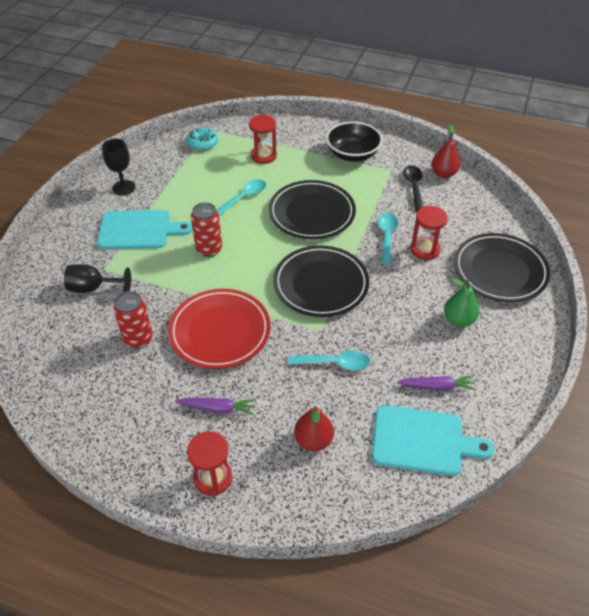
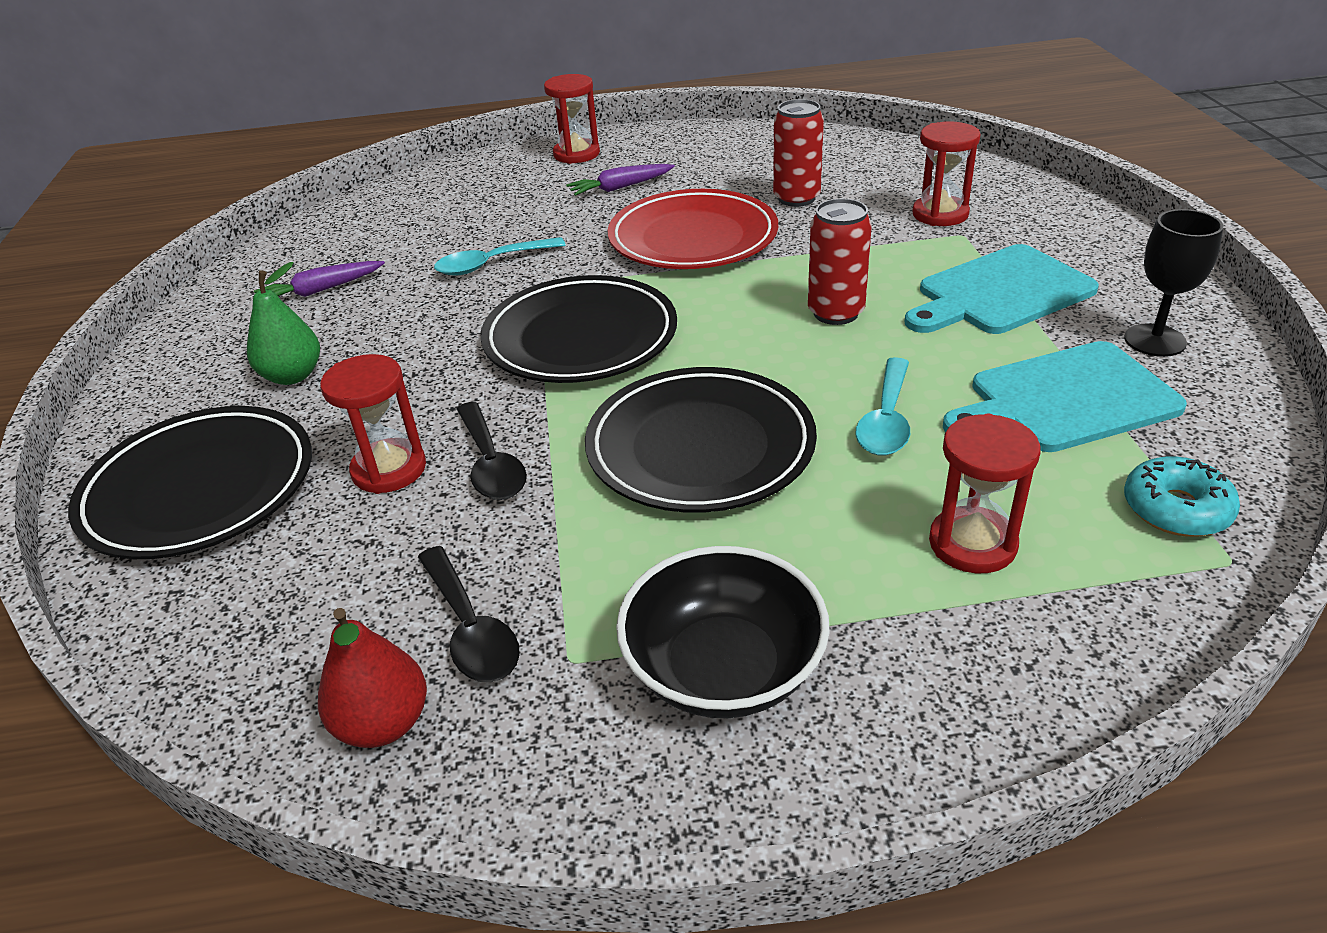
camera: 155 degrees right, 10 degrees down
black goblet [64,264,131,293] -> red hourglass [912,121,981,226]
red pear [294,406,334,451] -> none
turquoise cutting board [372,405,495,476] -> turquoise cutting board moved to [943,341,1187,452]
turquoise spoon [378,213,398,265] -> black spoon [457,402,527,500]

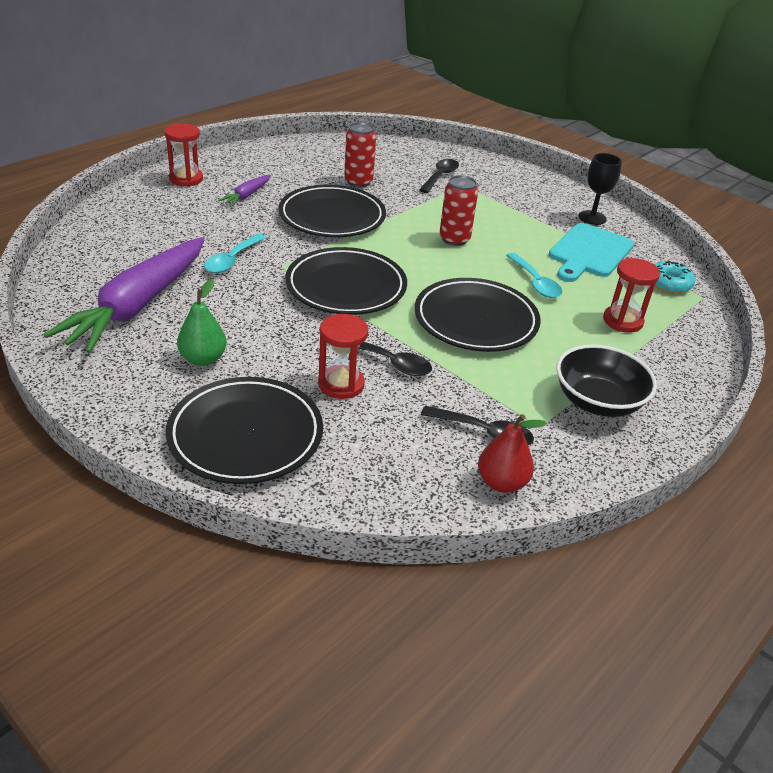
camera: 45 degrees left, 0 degrees up
purple carrot [254,261,385,297] -> purple carrot [44,237,205,353], size x2.33
red plate [607,189,778,269] -> black plate [278,185,386,237]
turquoise cutting board [904,244,1099,334] -> none
red hourglass [912,121,981,226] -> black spoon [419,159,459,193]

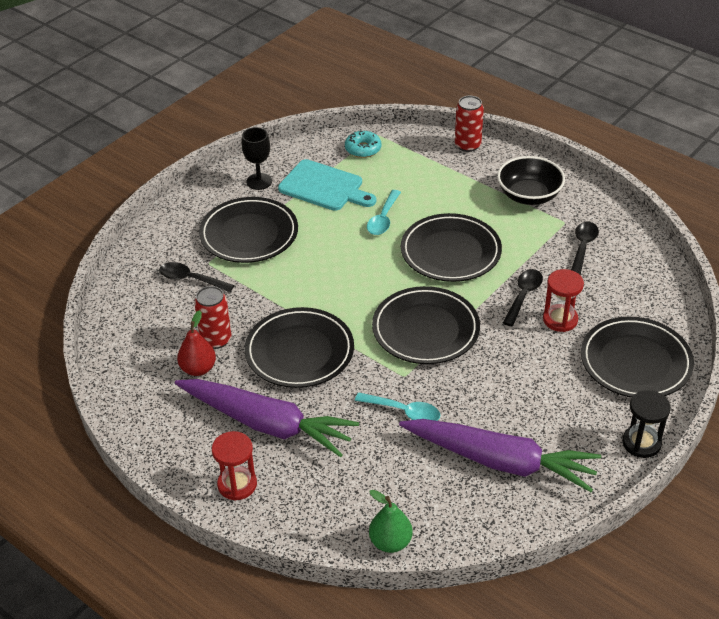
camera: 90 degrees left, 5 degrees up
green pear [177,279,227,366] -> green pear moved to [369,490,413,553]
purple carrot [218,175,271,206] -> purple carrot [175,379,359,457], size x2.33
red can [439,175,478,246] -> red can moved to [455,96,484,152]
red pear [478,414,547,493] -> red pear moved to [177,310,216,376]
turquoise spoon [506,253,562,298] -> turquoise spoon turned 135 degrees clockwise [367,190,401,235]
red hourglass [603,258,660,333] -> none
none -> black plate [199,197,298,263]
none -> black hourglass [622,390,671,458]

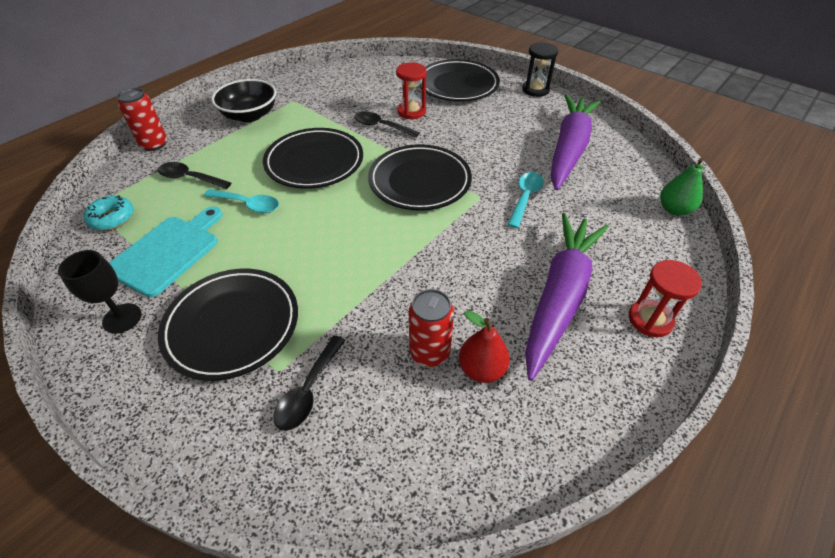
camera: 90 degrees left, 5 degrees up
black plate [245,307,354,388] -> none
black spoon [571,222,599,275] -> black spoon moved to [158,162,231,189]

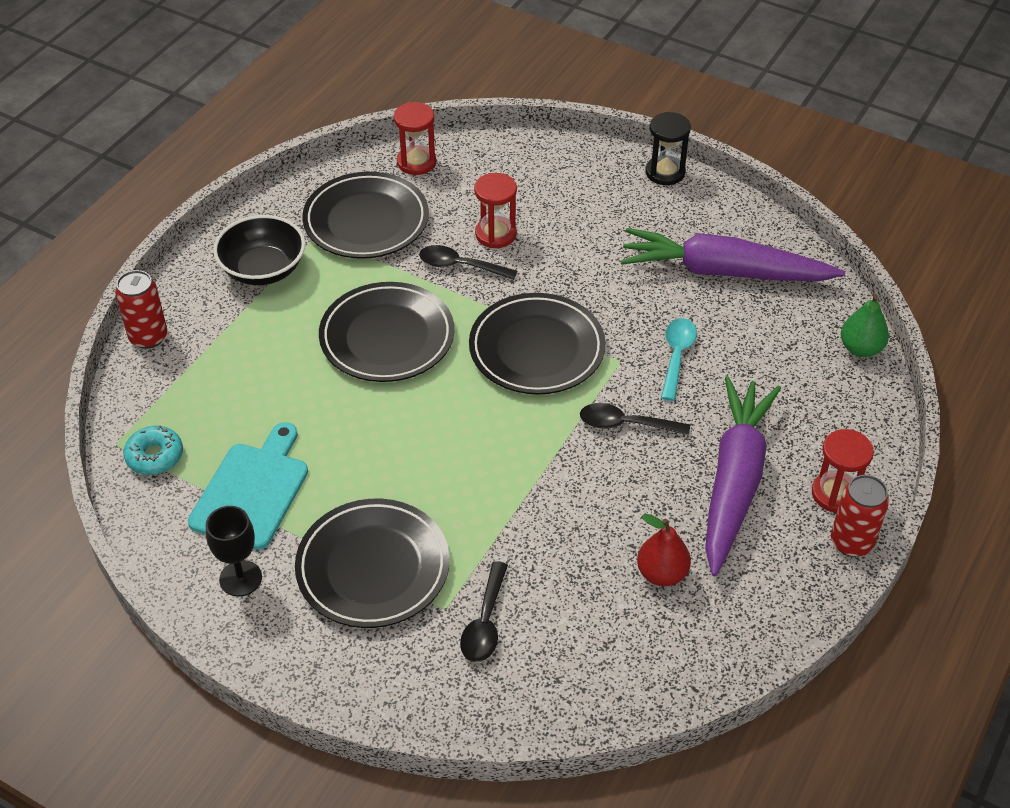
camera: 10 degrees left, 0 degrees up
black spoon [158,162,231,189] -> black spoon moved to [580,403,690,436]
turquoise spoon [204,189,279,213] -> none
red can [409,289,454,367] -> red can moved to [831,475,889,557]
black plate [419,59,500,101] -> black plate moved to [302,172,429,259]
purple carrot [551,95,600,190] -> purple carrot turned 90 degrees counterclockwise [620,228,845,281]
none -> red hourglass [394,102,436,175]

